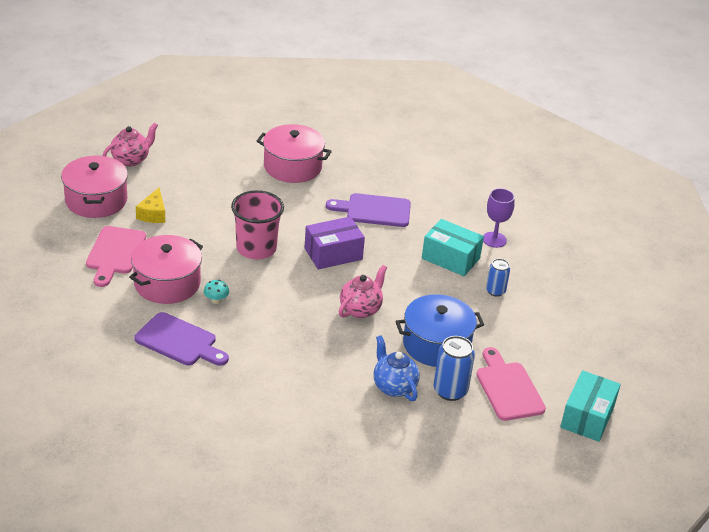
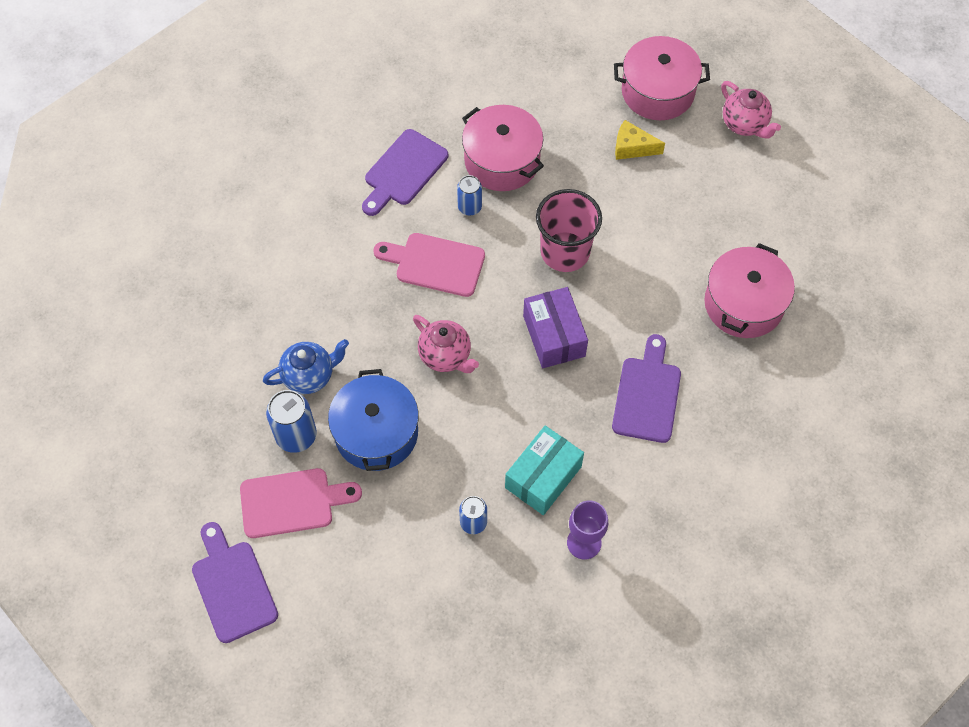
camera: 100 degrees right, 25 degrees up
pink cutting board [86,226,146,287] -> pink cutting board moved to [373,233,485,297]
turquoise mushroom [204,280,229,304] -> blue can [457,175,482,216]
turquoise box [560,370,621,442] -> purple cutting board [192,522,278,643]

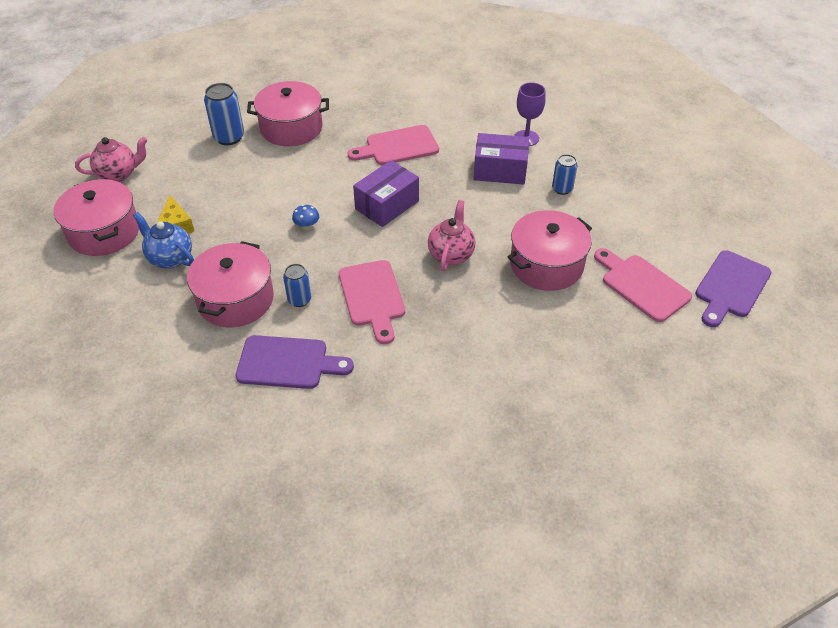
camera: 120 degrees left, 15 degrees down
blue teapot [263,339,349,394] -> blue teapot moved to [133,212,194,269]
blue can [266,390,317,453] -> blue can moved to [204,83,244,145]
blue pot [328,369,419,471] -> pink pot [508,210,592,291]
turquoise box [505,425,584,515] -> purple box [473,133,529,185]
pink cup [536,189,602,272] -> blue mushroom [292,204,319,230]
purple cutting board [612,334,681,443] -> pink cutting board [347,125,439,165]
pink teapot [721,81,781,139] -> pink teapot turned 45 degrees clockwise [75,137,148,182]

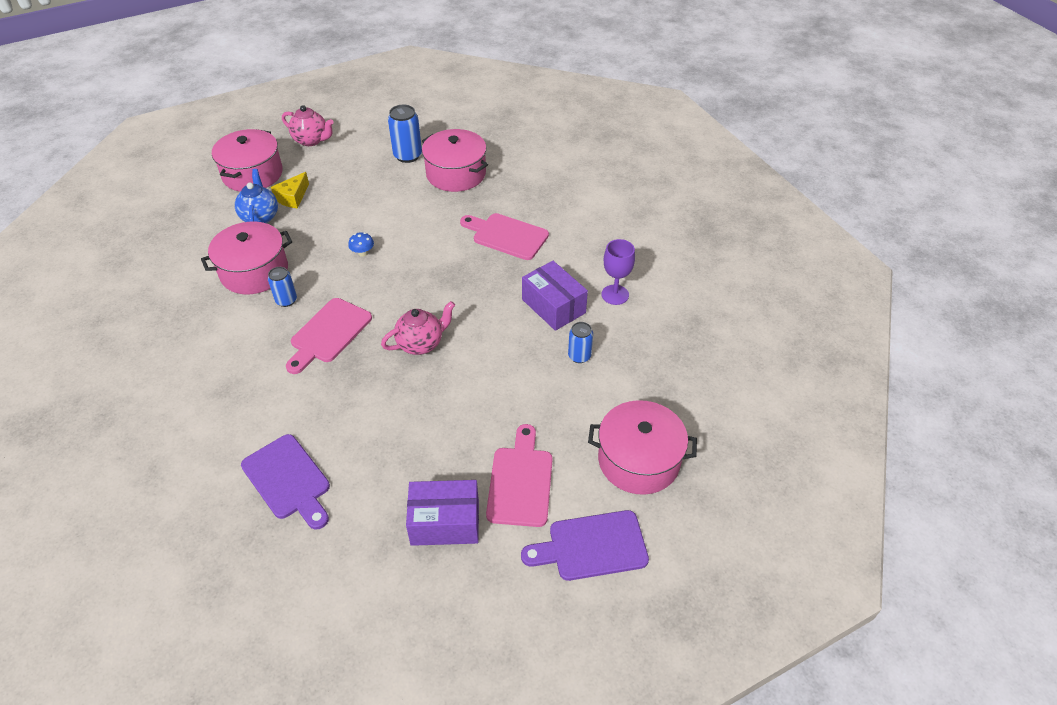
camera: 45 degrees right, 0 degrees up
purple cutting board [236,335,354,389] -> purple cutting board moved to [241,434,330,530]
purple box [353,160,419,227] -> purple box moved to [406,480,479,546]
pink pot [508,210,592,291] -> pink pot moved to [588,400,697,495]

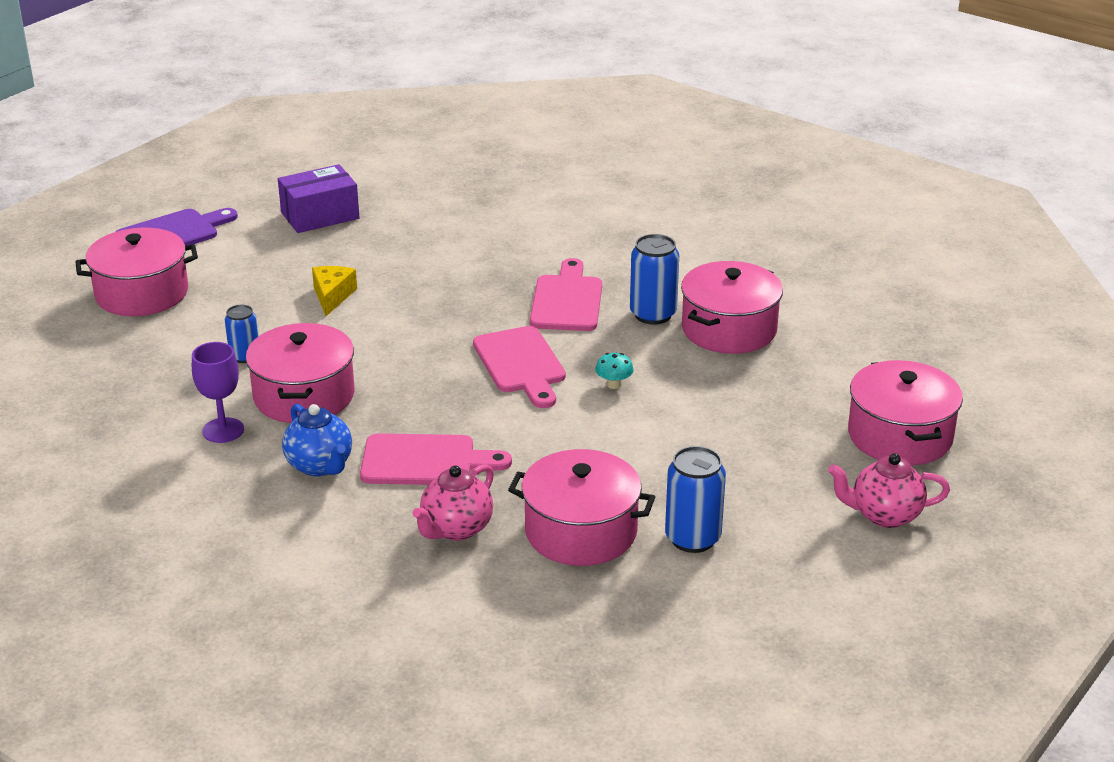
camera: 155 degrees right, 15 degrees down
blue teapot [235,169,278,223] -> blue teapot moved to [282,404,352,476]
purple cutting board [241,434,330,530] -> none
blue can [268,267,297,307] -> blue can [630,234,679,325], size x1.58
yellow cheese [271,172,309,209] -> yellow cheese moved to [312,266,357,316]
blue mushroom [348,232,374,257] -> turquoise mushroom [595,353,634,389]
pink teapot [381,301,455,355] -> pink teapot moved to [412,464,494,541]
pink cutting board [486,424,553,527] -> pink cutting board moved to [473,326,566,408]
purple box [522,261,588,331] -> pink pot [246,323,354,423]

